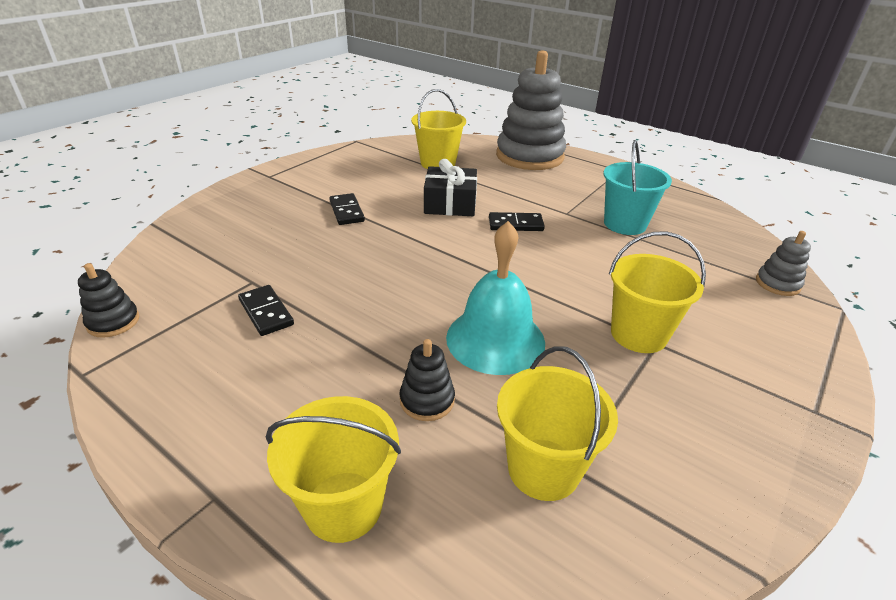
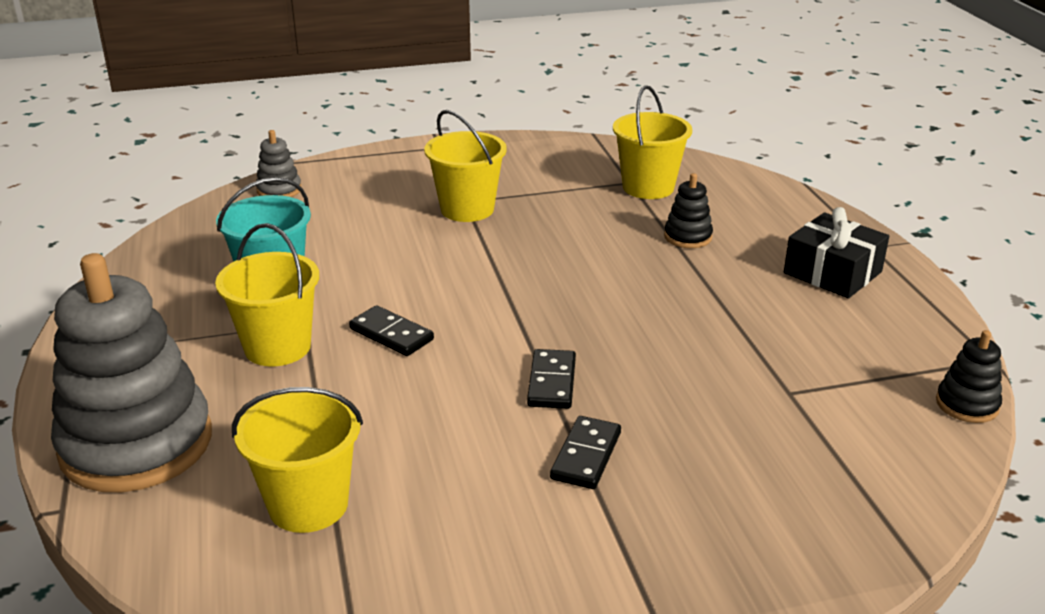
camera: 140 degrees left, 5 degrees down
black domino [238,285,294,336] -> black domino moved to [527,349,576,409]
yellow bucket [266,396,401,543] -> yellow bucket moved to [215,223,319,367]
black gift [424,159,477,216] -> black gift moved to [784,207,889,298]
turquoise bell [446,221,545,375] -> none

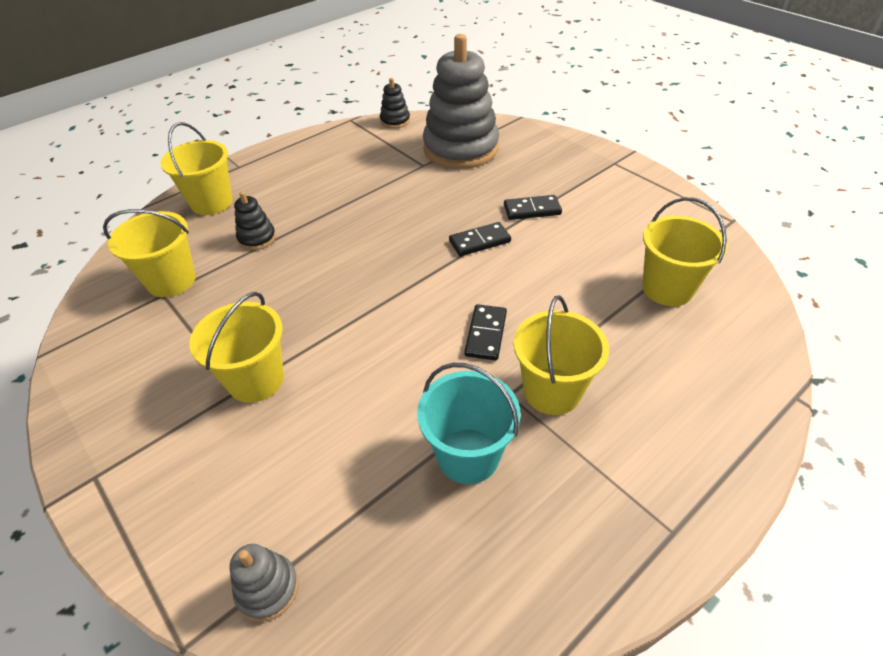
camera: 115 degrees left, 15 degrees up
grey stacking toy [51,253,212,492] -> grey stacking toy moved to [423,34,499,169]
black gift [784,207,889,298] -> none
none -> yellow bucket [160,122,232,215]

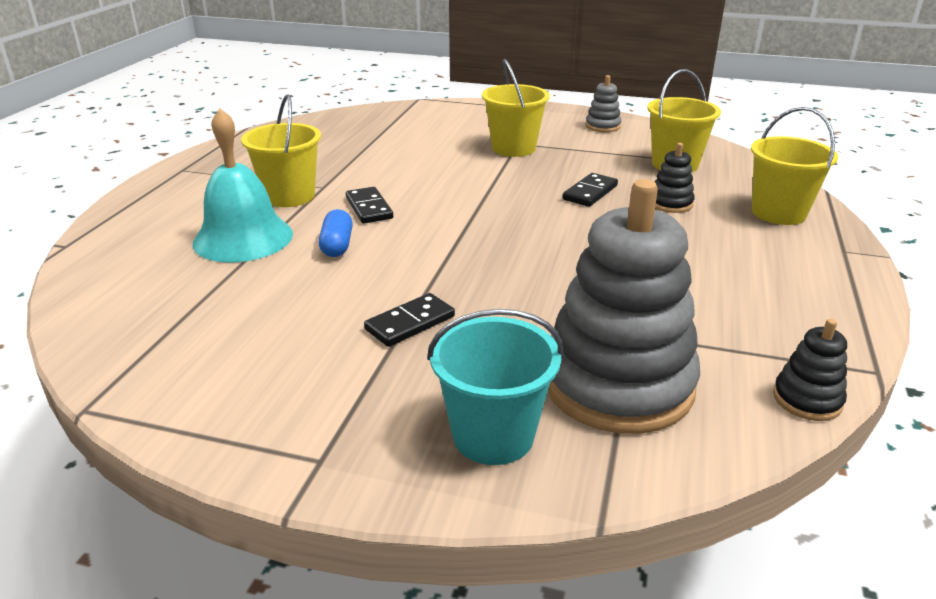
camera: 145 degrees right, 15 degrees down
grey stacking toy [229,544,298,622] -> grey stacking toy moved to [586,75,621,132]
turquoise bucket [417,363,521,484] -> turquoise bucket moved to [427,309,563,465]
black domino [449,222,511,256] -> black domino moved to [562,173,618,207]
yellow bucket [642,197,727,306] -> none
none -> turquoise bell [192,108,293,262]
none -> blue capsule [319,209,353,257]

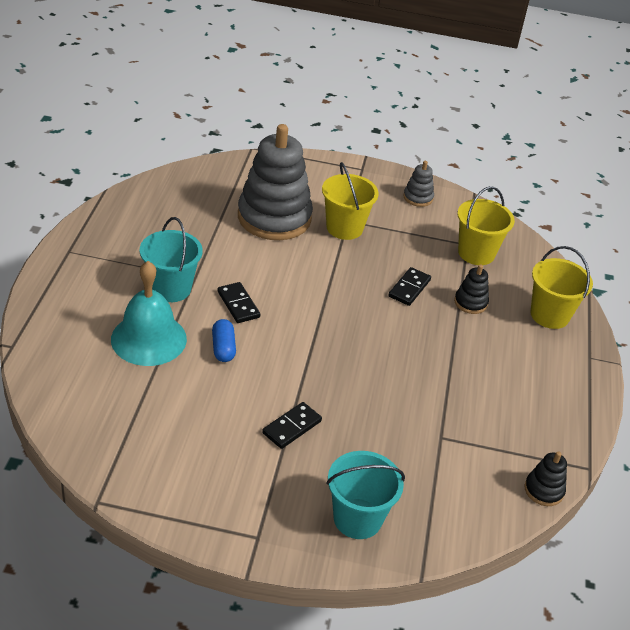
camera: 10 degrees left, 10 degrees up
yellow bucket [241,94,321,207] -> turquoise bucket [140,217,203,302]
grey stacking toy [548,179,700,434] -> grey stacking toy moved to [238,124,313,240]

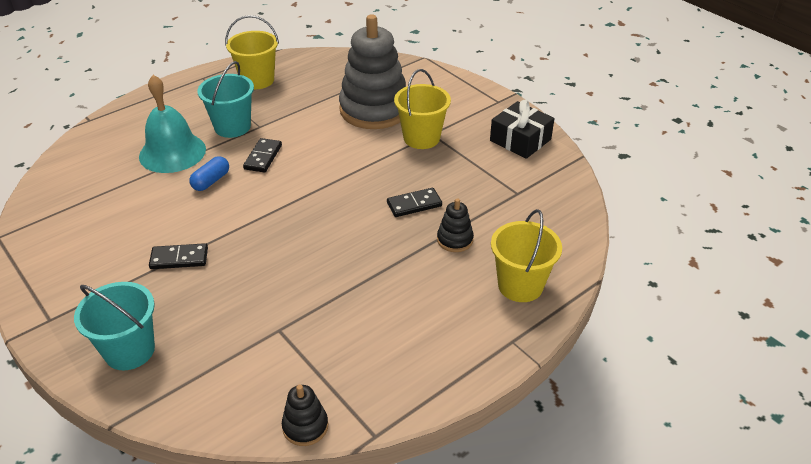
camera: 45 degrees right, 0 degrees up
grey stacking toy [403,161,434,207] -> black gift [490,100,555,159]
yellow bucket [458,186,515,265] -> yellow bucket moved to [225,15,279,89]

